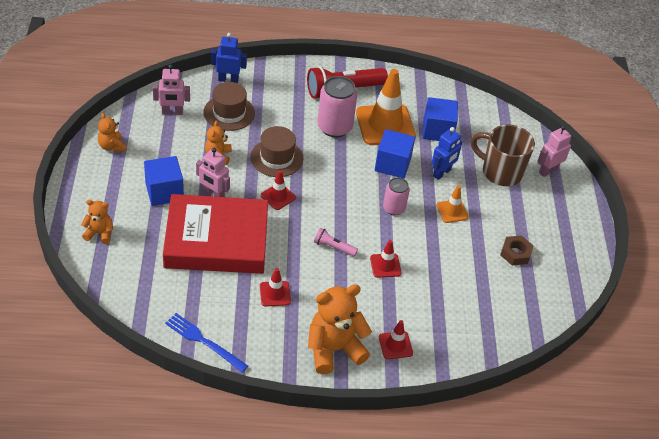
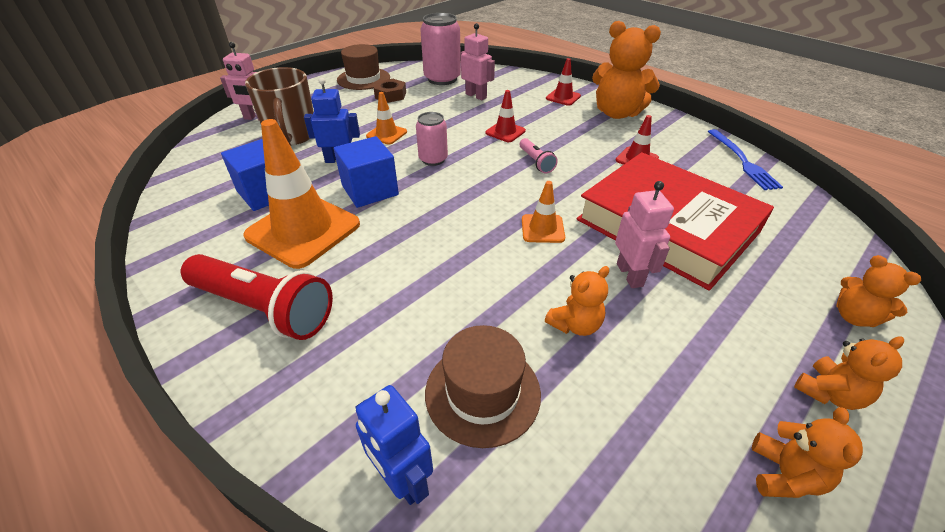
camera: 130 degrees left, 5 degrees down
blue cube [144,156,184,206] -> none
pink robot [153,65,190,115] -> pink robot moved to [461,23,495,100]
brown hat [250,126,303,177] -> brown hat moved to [337,44,390,90]
red traffic cone [261,170,296,210] -> orange traffic cone [522,181,565,243]
pink can [317,76,357,138] -> pink can moved to [420,13,461,85]
none -> orange teddy bear [794,336,904,410]

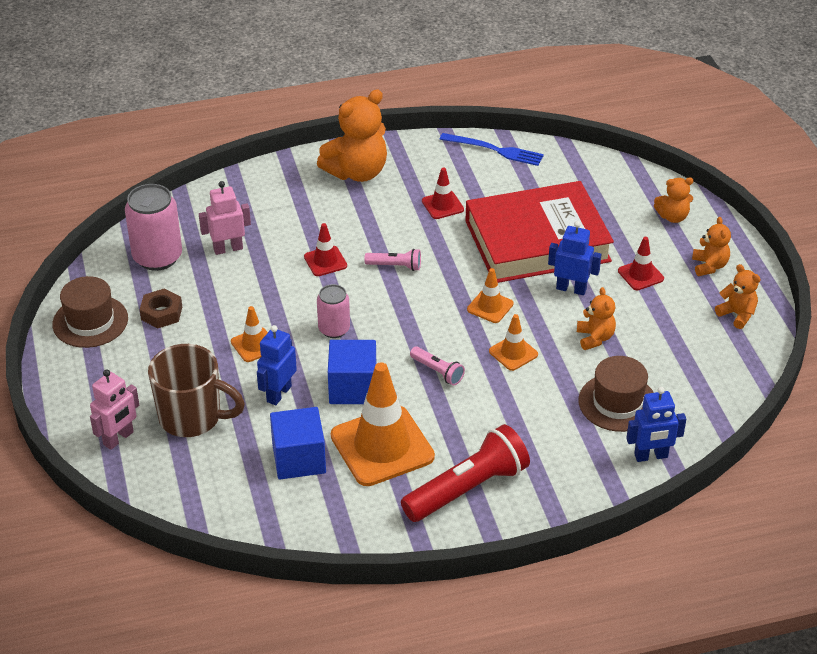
camera: 60 degrees left, 0 degrees up
red traffic cone [546,58,581,106] -> red traffic cone moved to [618,237,664,290]
pink robot [615,181,674,288] -> blue robot [548,221,601,295]
none -> pink flashlight [410,347,465,385]
none -> orange traffic cone [489,314,538,371]

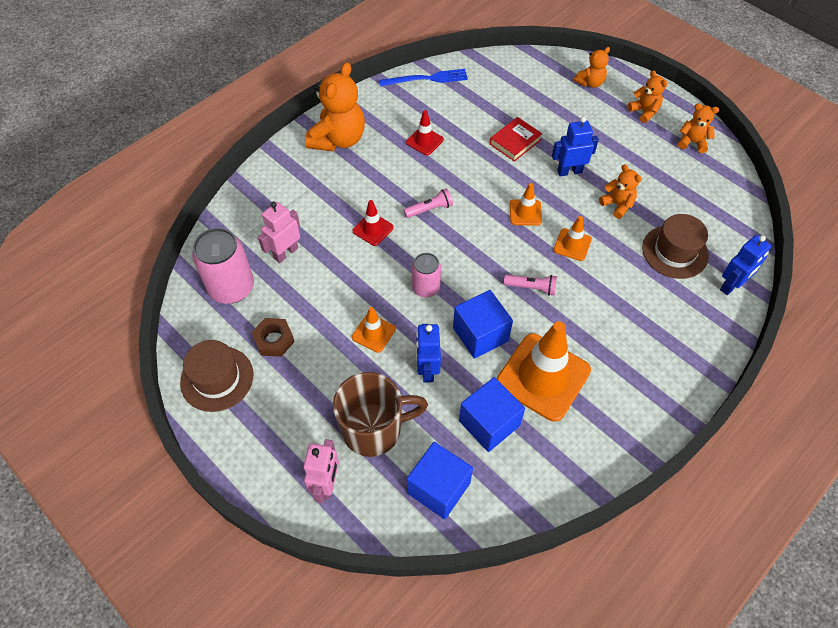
camera: 30 degrees left, 15 degrees up
red flashlight [401,424,530,522] -> none
red book [465,181,614,283] -> red book [490,117,542,162], size x0.41
red traffic cone [618,237,664,290] -> none
none -> blue cube [407,442,473,519]

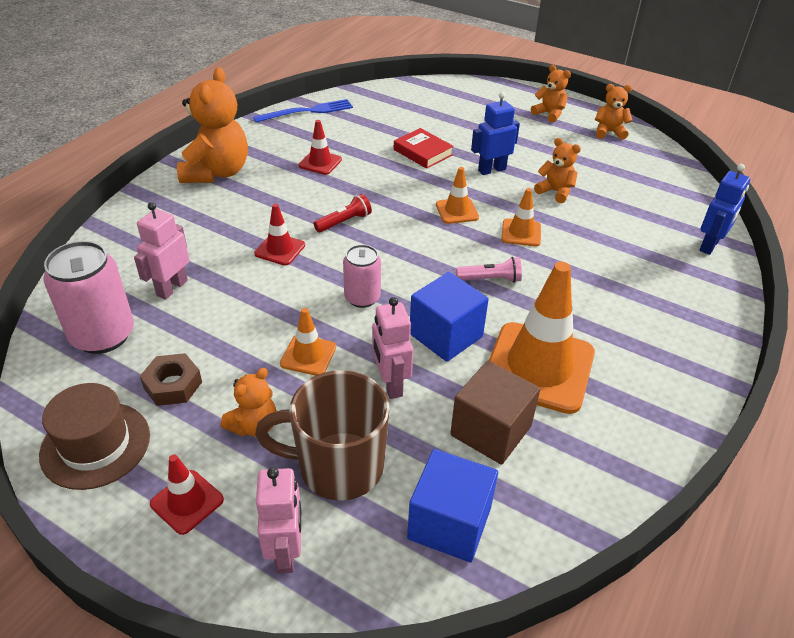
camera: 15 degrees left, 15 degrees down
brown mug [333,372,428,457] -> brown mug turned 150 degrees counterclockwise [255,370,390,501]
pink flashlight [404,188,453,218] -> red flashlight [313,194,372,233]
blue robot [416,324,441,383] -> pink robot [372,297,413,399]
blue cube [459,377,525,452] -> brown cube [450,361,540,465]
red book [490,117,542,162] -> red book turned 75 degrees counterclockwise [394,128,454,169]
orange teddy bear [574,47,610,88] -> orange teddy bear moved to [221,368,277,437]
brown hat [642,214,709,279] -> none
none -> red traffic cone [150,454,224,535]

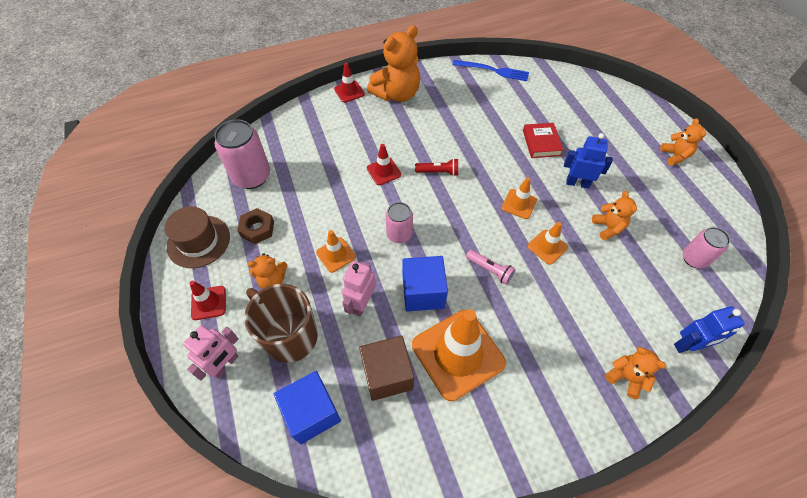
camera: 40 degrees right, 15 degrees up
pink robot [134,202,190,300] -> none
red traffic cone [299,120,342,175] -> red traffic cone moved to [334,62,365,103]
orange teddy bear [595,84,633,140] -> orange teddy bear moved to [605,347,666,399]
none -> pink can [683,227,730,269]

